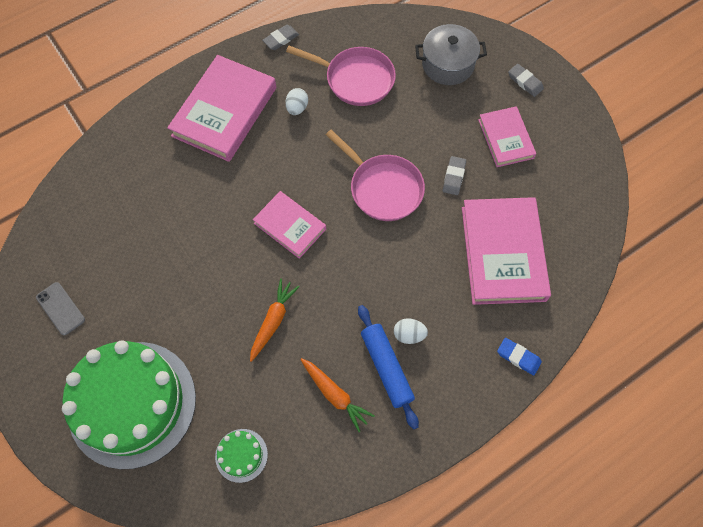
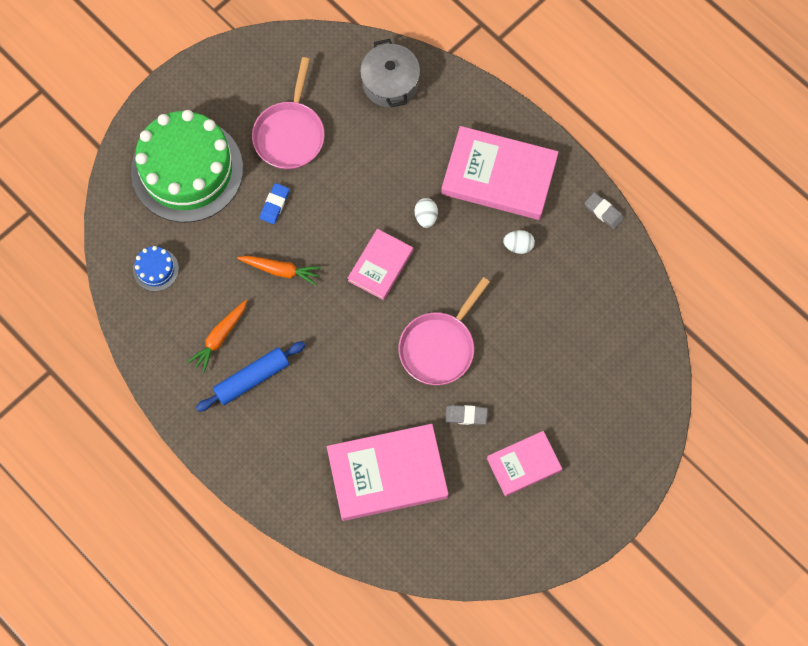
camera: 80 degrees right, 5 degrees up
grey phone [36,282,85,335] -> none
green cake [215,429,268,483] -> blue cake [133,246,179,291]
pink pan [286,46,396,106] -> pink pan moved to [252,57,325,169]
white egg [394,318,428,344] -> white egg moved to [415,198,438,228]
grey pot [415,24,487,85] -> grey pot moved to [360,39,420,108]
blue eraser [497,338,542,376] -> blue eraser moved to [260,183,289,224]
grey eraser [508,64,544,97] -> none

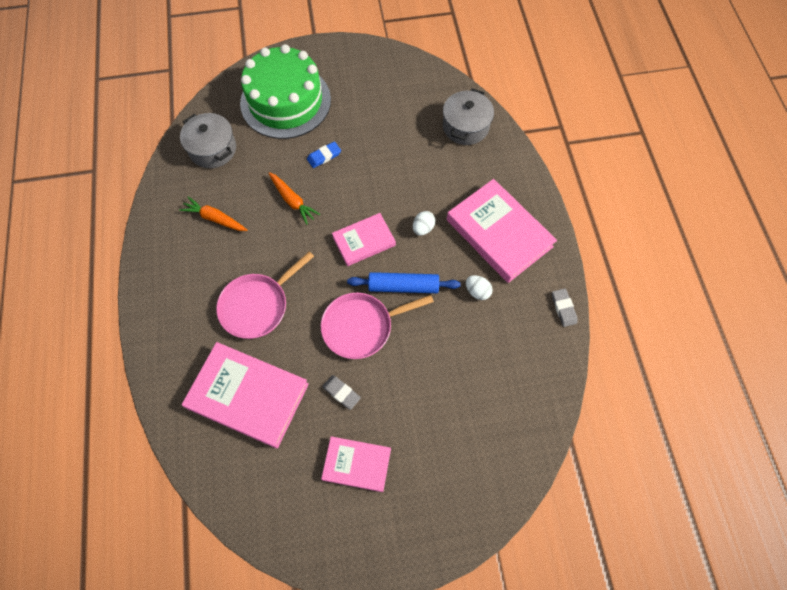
camera: 35 degrees right, 5 degrees down
blue cake [133,246,179,291] -> grey pot [180,113,236,168]
orange carrot [188,300,247,373] -> orange carrot turned 45 degrees clockwise [179,197,247,231]
blue rolling pin [196,341,306,412] -> blue rolling pin moved to [347,272,461,293]
pink pan [252,57,325,169] -> pink pan moved to [216,251,314,339]

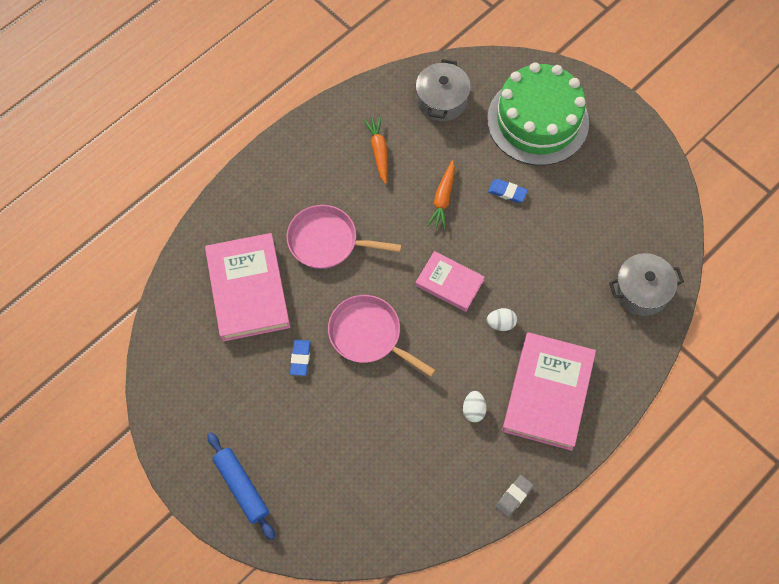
camera: 55 degrees right, 0 degrees up
pink book [321,436,391,492] -> none
grey eraser [322,375,361,410] -> blue eraser [290,340,311,376]
blue rolling pin [347,272,461,293] -> blue rolling pin moved to [207,432,275,540]

